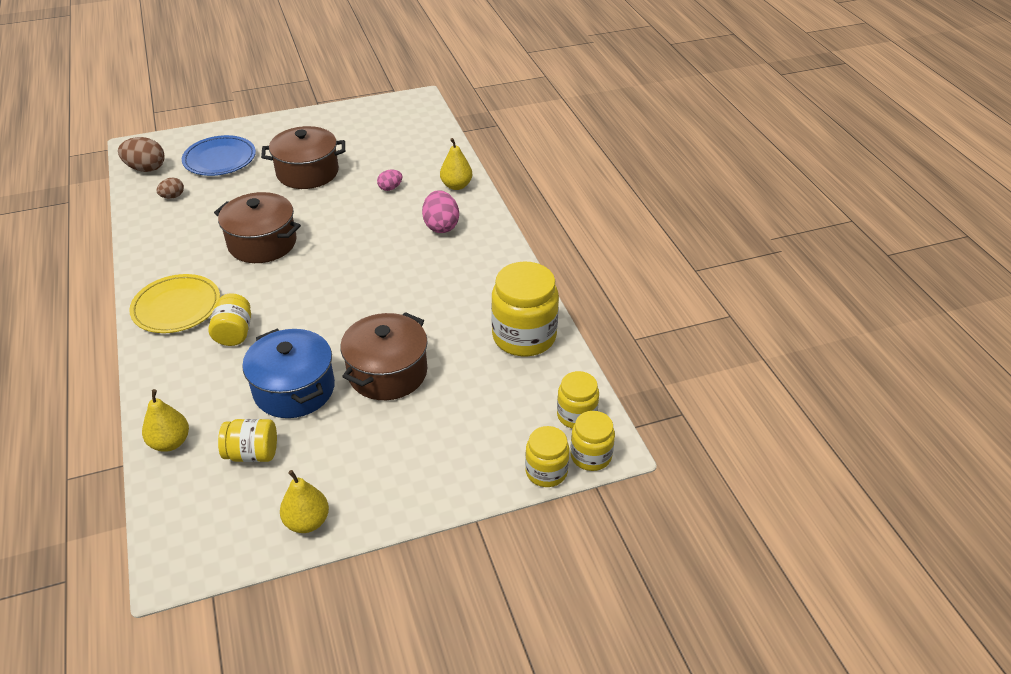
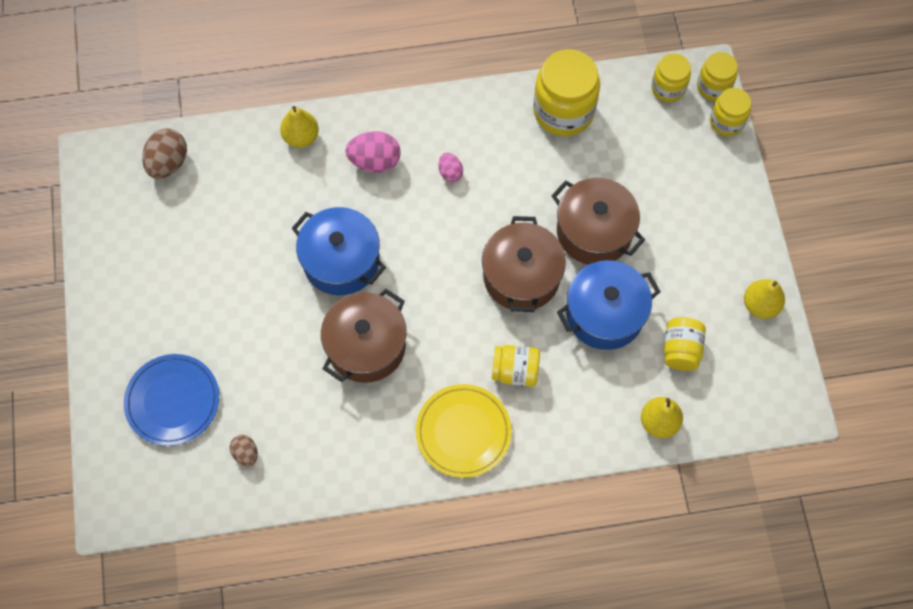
camera: 80 degrees left, 25 degrees up
brown egg [118,137,165,172] -> brown egg moved to [142,128,187,179]
brown pot [261,126,345,189] -> brown pot moved to [482,216,566,312]
pink egg [377,170,402,191] -> pink egg moved to [439,153,463,182]
none -> blue pot [292,207,386,295]

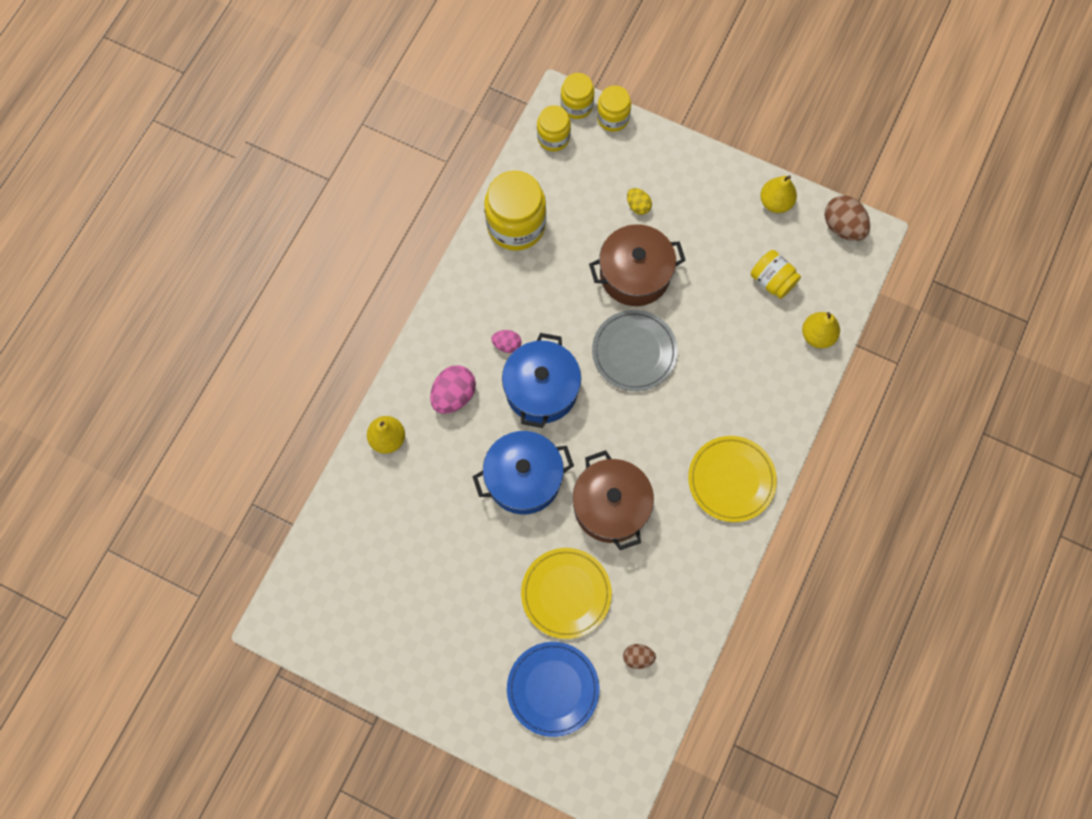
camera: 55 degrees left, 5 degrees up
brown egg [142,128,187,179] -> brown egg moved to [824,195,870,241]
brown pot [482,216,566,312] -> grey plate [592,310,678,391]
yellow jar [492,345,540,387] -> none
blue pot [557,260,660,350] -> blue pot moved to [502,333,581,428]
none -> yellow plate [521,548,612,639]
none -> yellow egg [627,188,652,215]

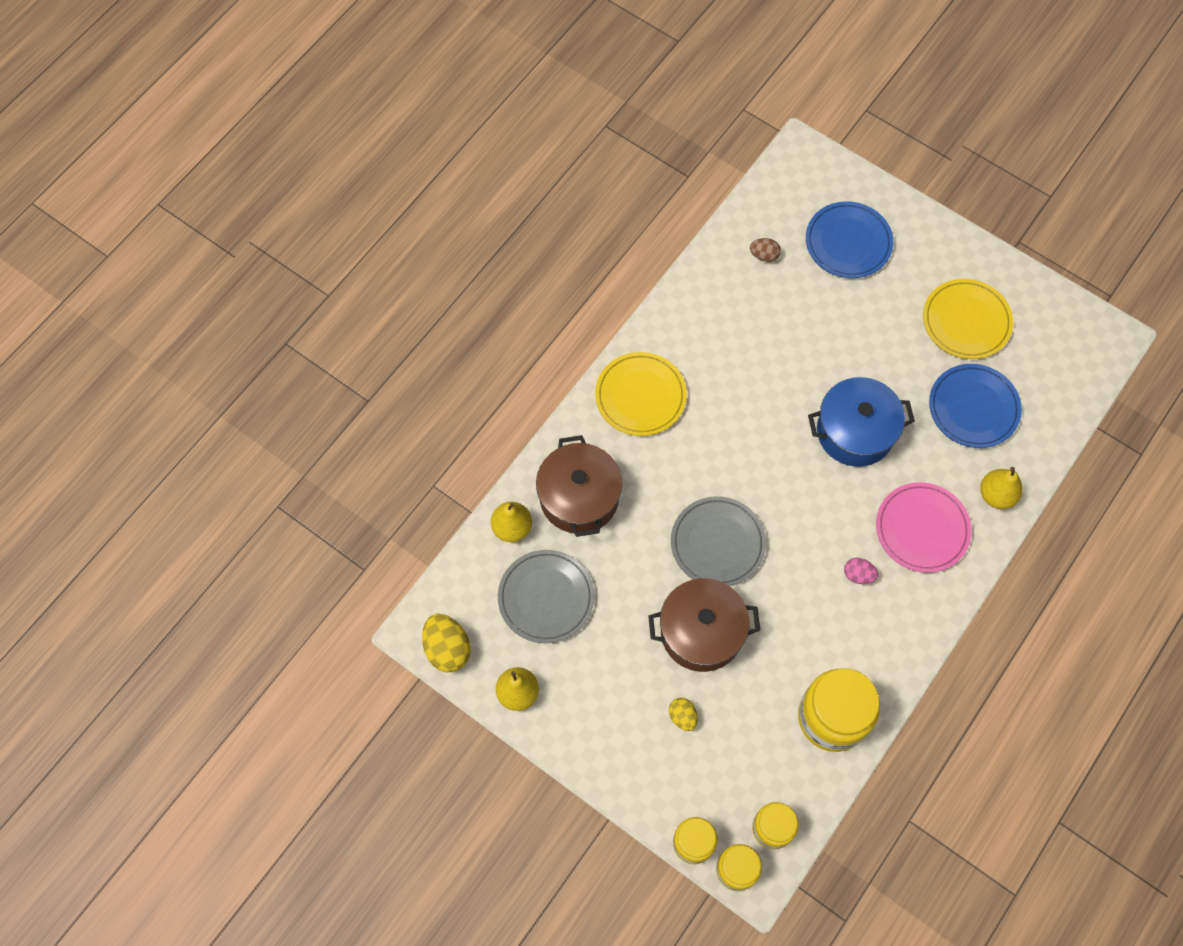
camera: 170 degrees left, 5 degrees down
pink egg [430,365,476,414] -> pink plate [876,482,972,573]
blue pot [502,333,581,428] -> none
yellow plate [521,548,612,639] -> yellow plate moved to [923,279,1013,359]
brown pot [572,450,654,550] -> brown pot moved to [536,435,622,537]
yellow jar [751,250,801,299] -> grey plate [498,550,594,643]
brown egg [824,195,870,241] -> yellow egg [422,614,471,672]
none -> blue plate [929,364,1022,448]

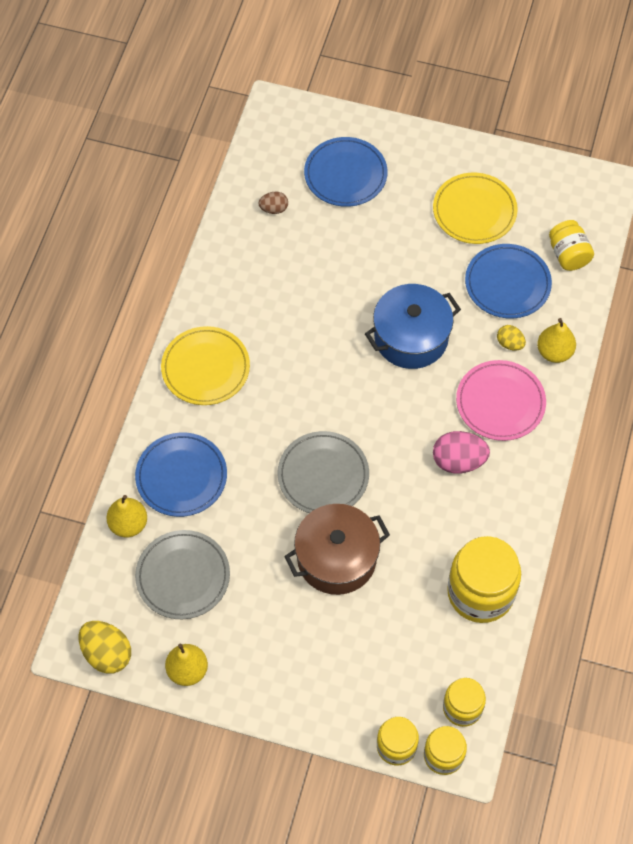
camera: 20 degrees left, 5 degrees down
brown pot [536,435,622,537] -> blue plate [135,433,227,517]
yellow egg [669,698,698,731] -> yellow egg moved to [497,325,526,351]
pink egg [844,558,878,584] -> pink egg [433,431,490,473], size x1.74
none -> yellow jar [549,220,594,271]

